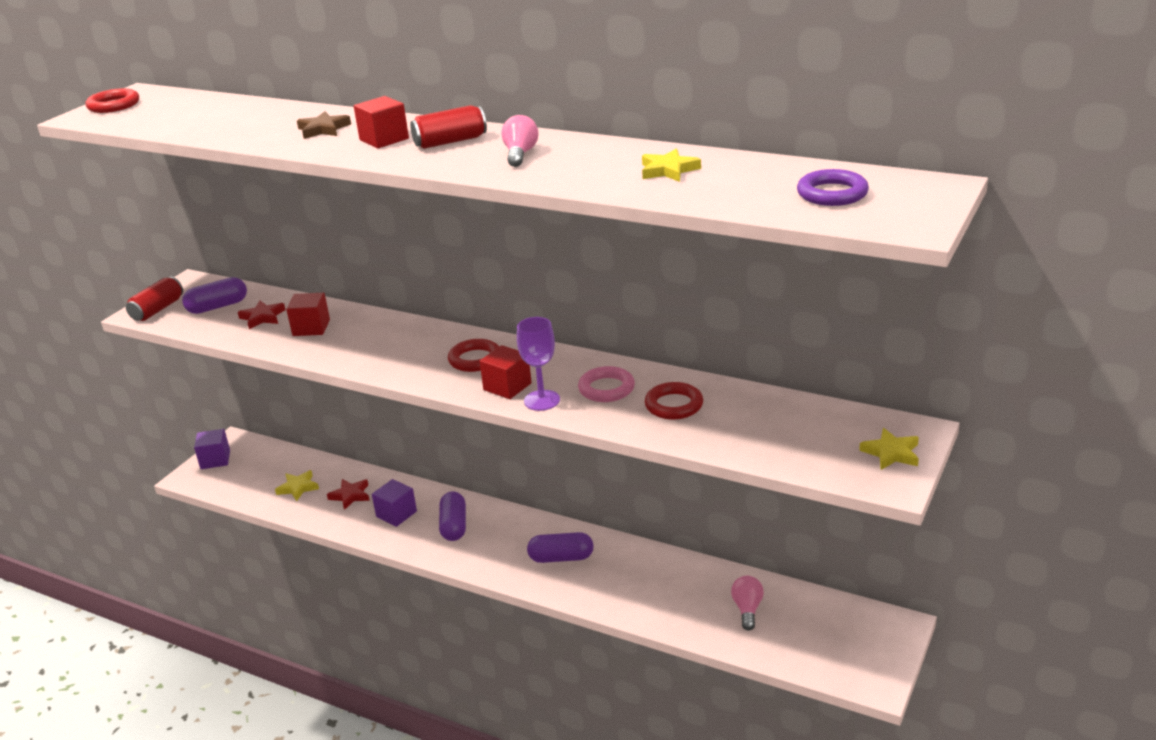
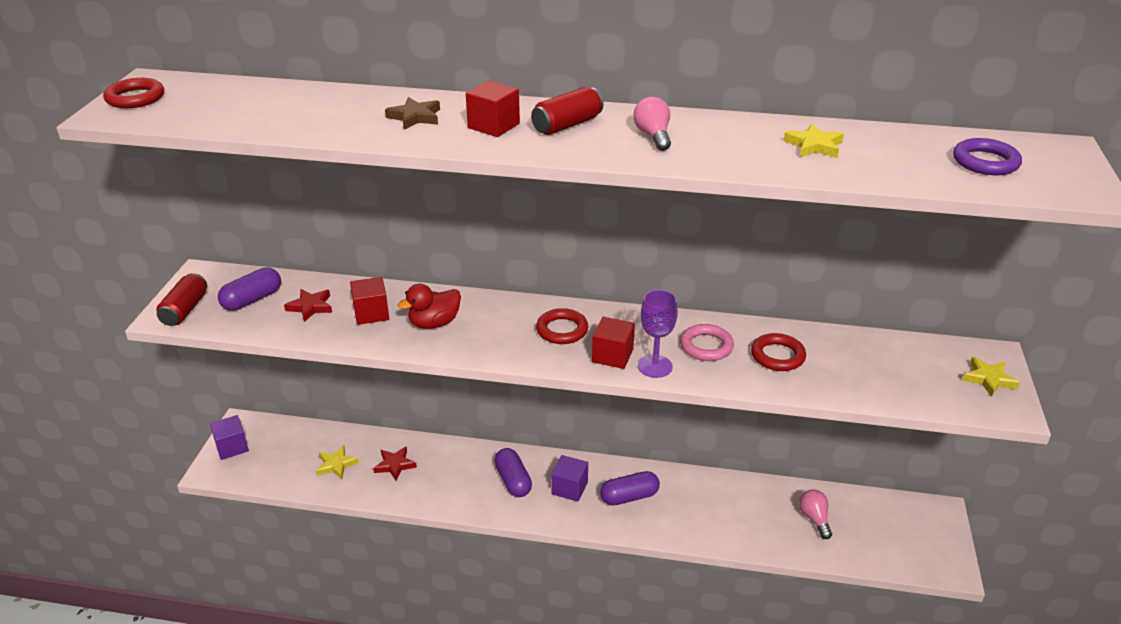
camera: 20 degrees left, 5 degrees up
purple cube [372,479,417,527] -> purple cube moved to [551,455,588,502]
none -> red duck [398,284,461,329]

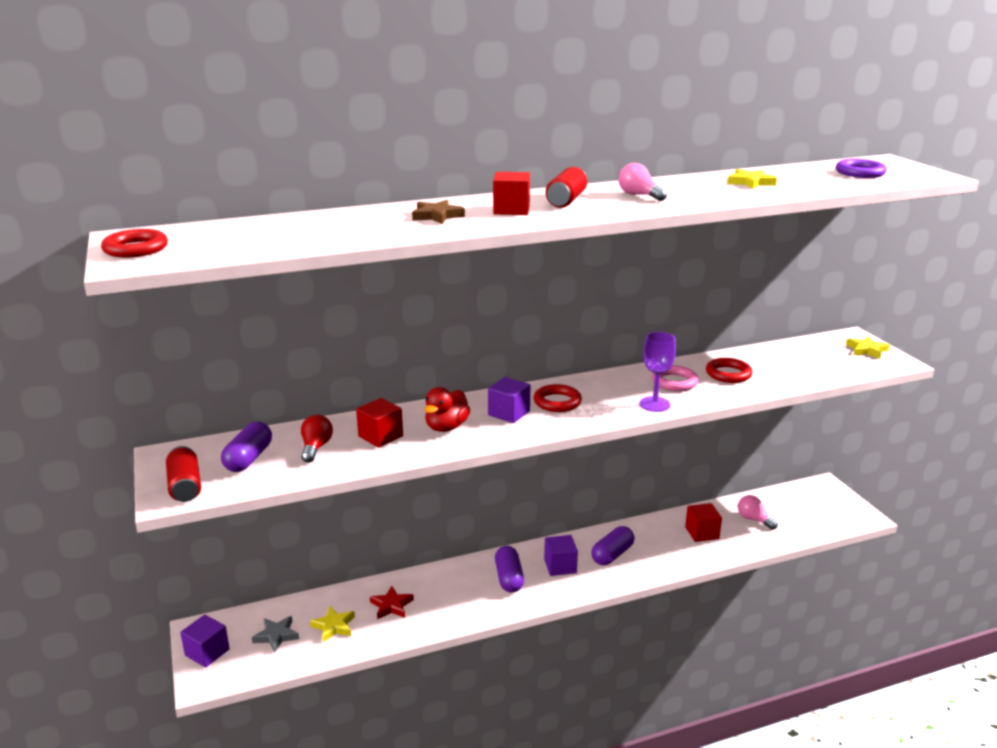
camera: 30 degrees left, 10 degrees down
red star [284,289,332,322] -> red light bulb [301,415,333,463]
purple capsule [495,448,532,497] -> purple capsule turned 45 degrees clockwise [495,546,524,593]
red cube [592,317,635,369] -> red cube moved to [685,503,722,542]
none -> grey star [252,616,299,653]
none -> purple cube [488,377,530,423]

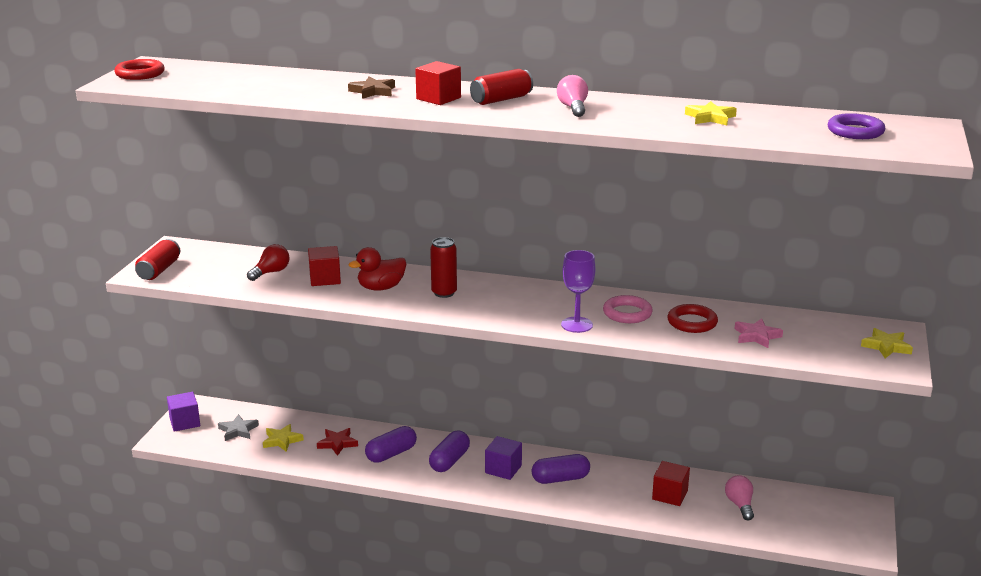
camera: 35 degrees right, 0 degrees up
purple capsule [221,422,272,472] -> purple capsule moved to [365,426,417,463]
purple cube [488,377,530,423] -> red can [430,237,457,298]
red ring [534,384,582,412] -> none
none -> pink star [735,319,783,348]

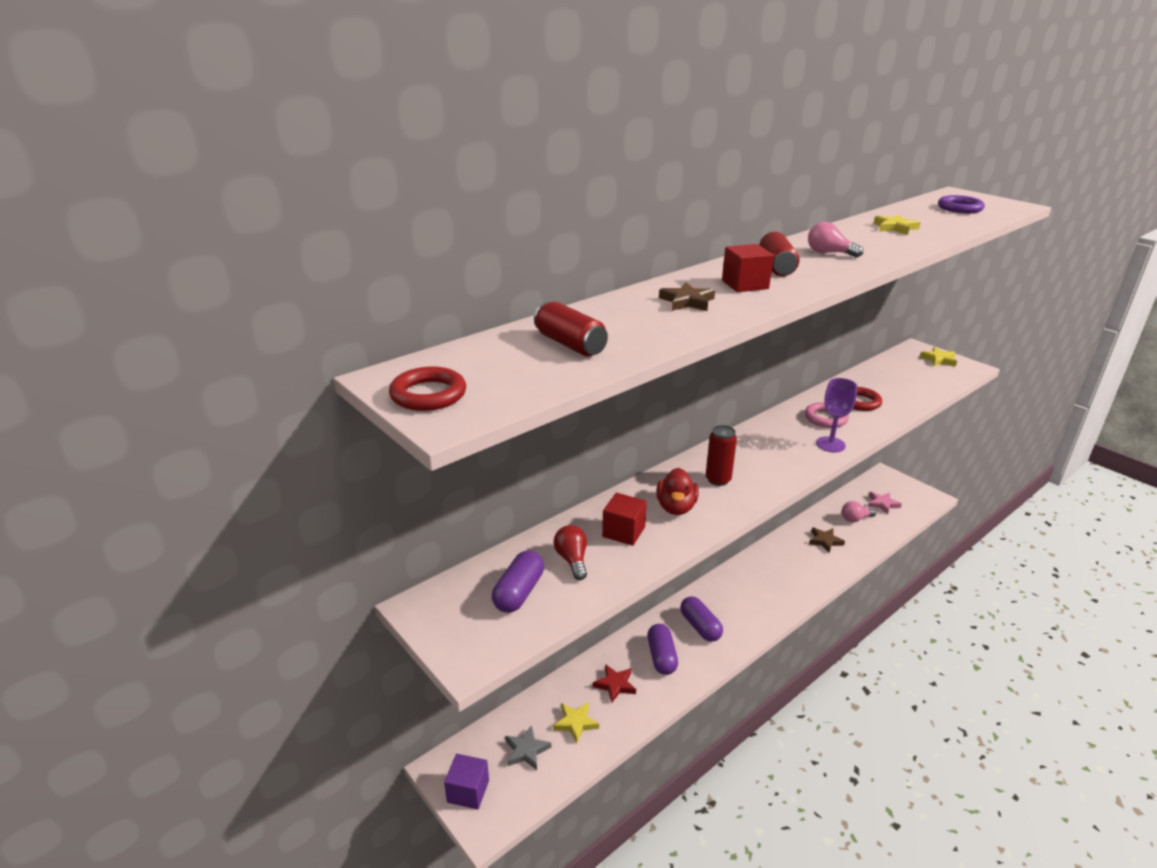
camera: 55 degrees left, 5 degrees up
red can [135,239,180,280] -> red can moved to [534,302,608,357]
purple cube [485,436,522,480] -> none
purple capsule [532,454,590,484] -> purple capsule moved to [492,550,544,613]
red cube [652,461,690,506] -> brown star [809,527,845,553]
pink light bulb [725,475,754,520] -> pink light bulb turned 45 degrees counterclockwise [842,501,876,523]
pink star [735,319,783,348] -> pink star moved to [868,492,902,515]

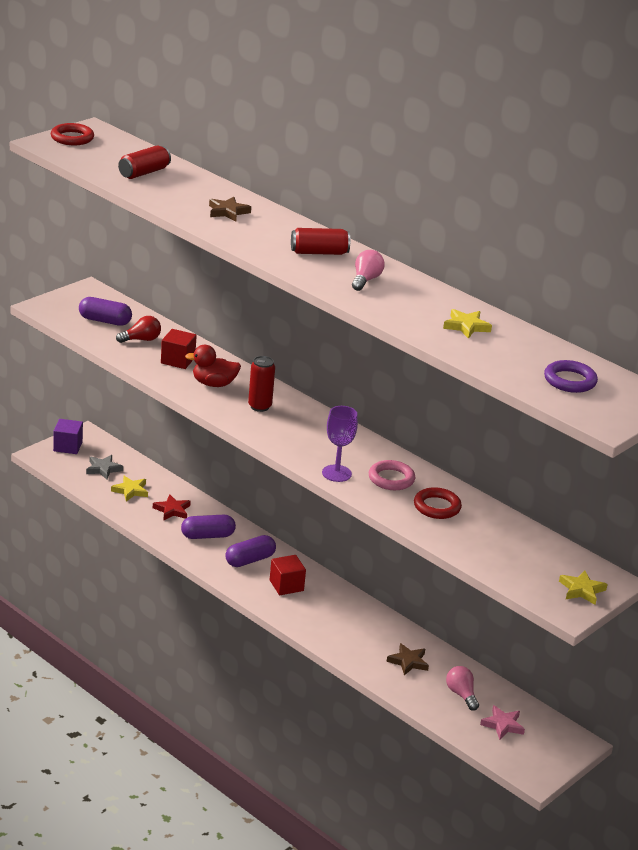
camera: 80 degrees right, 0 degrees up
red cube [722,244,774,292] -> red cube moved to [270,555,306,595]

